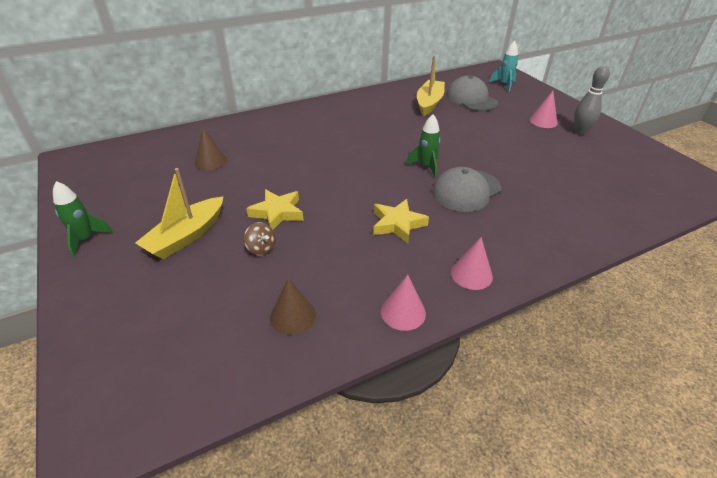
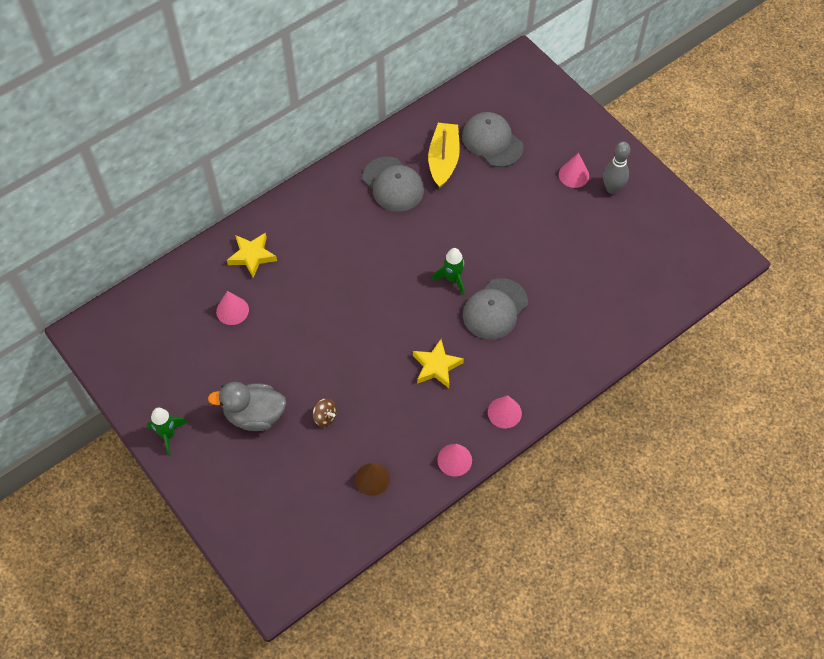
camera: 10 degrees left, 20 degrees up
yellow boat [135,168,223,259] -> grey duck [208,382,286,431]
brown cone [195,128,227,170] -> pink cone [216,291,249,325]
yellow star [246,189,303,230] -> yellow star moved to [227,232,277,278]
turquoise rocket [489,41,518,92] -> none
none -> grey cap [363,157,424,212]

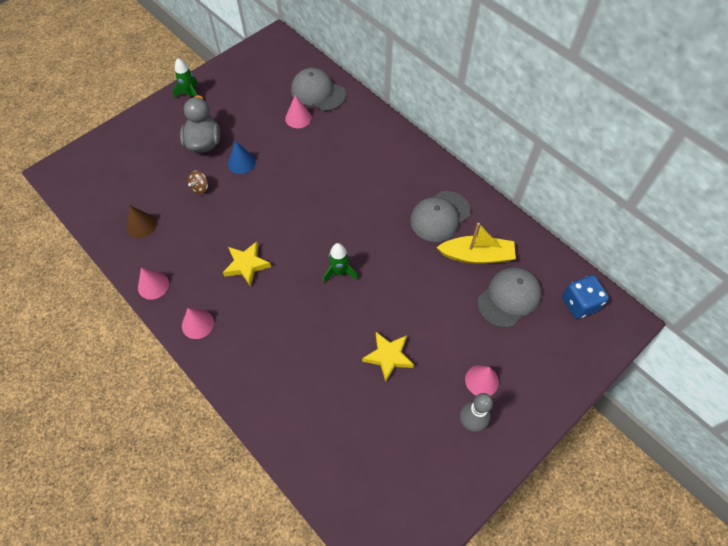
camera: 85 degrees right, 0 degrees up
yellow star [227,232,277,278] -> yellow star moved to [362,332,414,382]
grey cap [463,278,528,340] -> grey cap moved to [291,68,346,111]
none -> blue cone [228,141,256,174]
none -> blue dice [562,275,609,319]

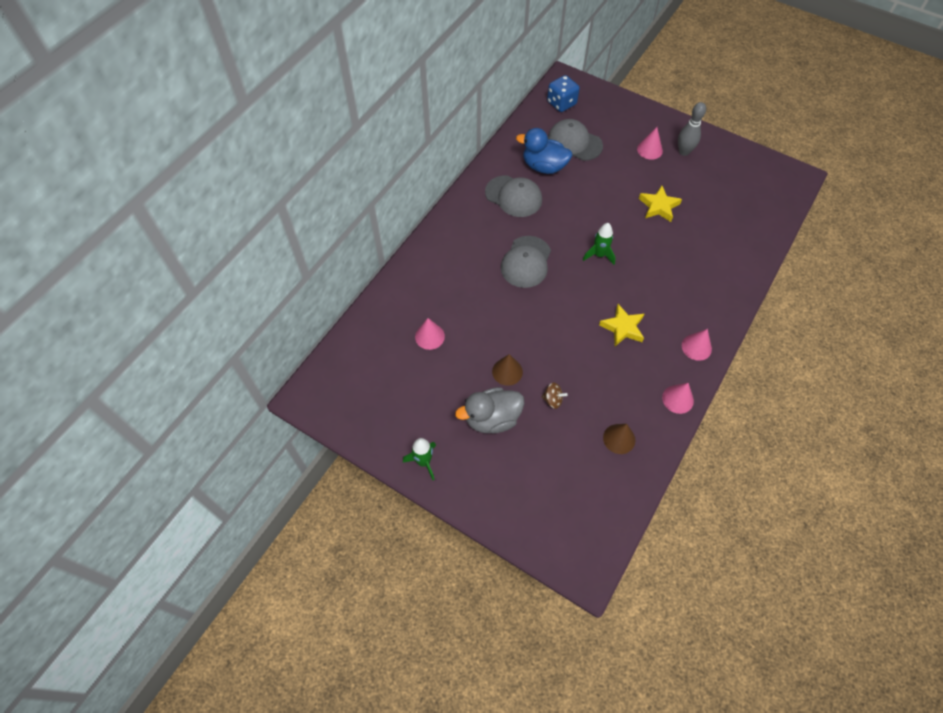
camera: 105 degrees left, 0 degrees up
blue cone [228,141,256,174] -> brown cone [492,354,523,386]
grey cap [291,68,346,111] -> grey cap moved to [501,236,551,288]
yellow boat [436,223,516,264] -> blue duck [516,128,572,174]

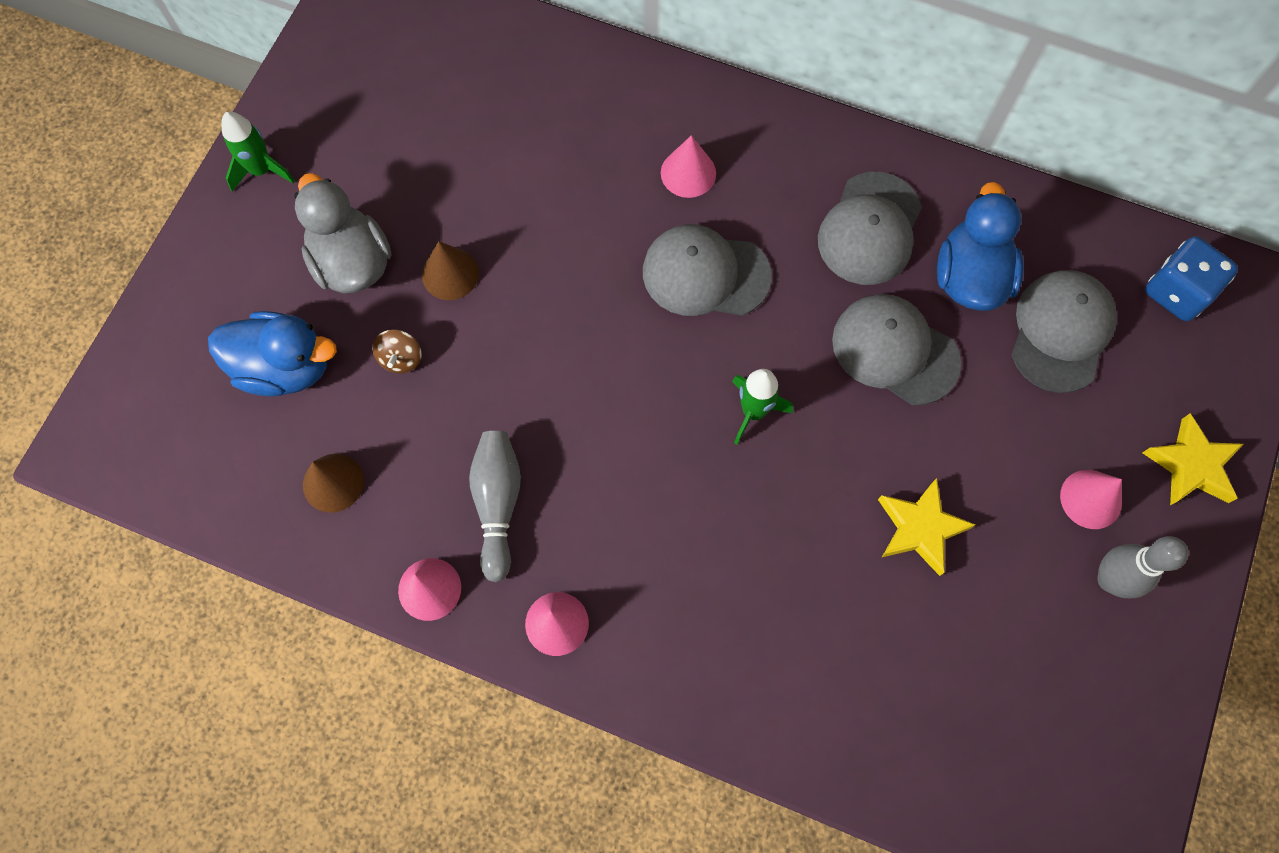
camera: 80 degrees right, 10 degrees up
pink cone [415,318,445,350] -> pink cone moved to [661,135,716,198]
yellow star [599,304,644,346] -> yellow star moved to [1143,413,1243,505]
none -> blue duck [208,311,337,396]
none -> grey bowling pin [469,431,521,582]
none -> grey cap [832,294,961,405]

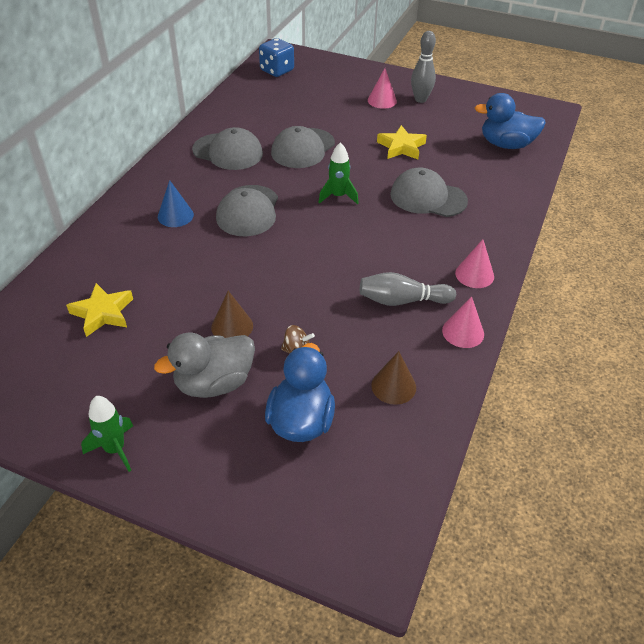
camera: 90 degrees left, 25 degrees down
pink cone [661,135,716,198] -> blue cone [158,180,194,227]
blue duck [937,182,1024,311] -> blue duck moved to [475,93,546,149]
grey cap [1011,270,1117,393] -> grey cap moved to [390,168,468,217]
yellow star [1143,413,1243,505] -> yellow star moved to [66,283,133,337]

